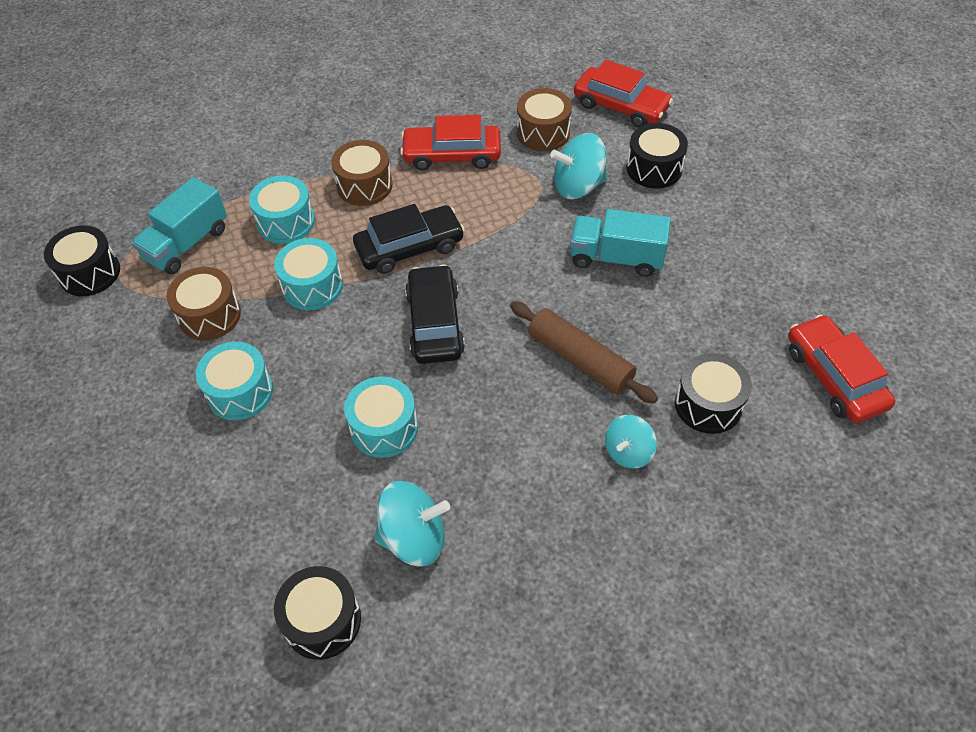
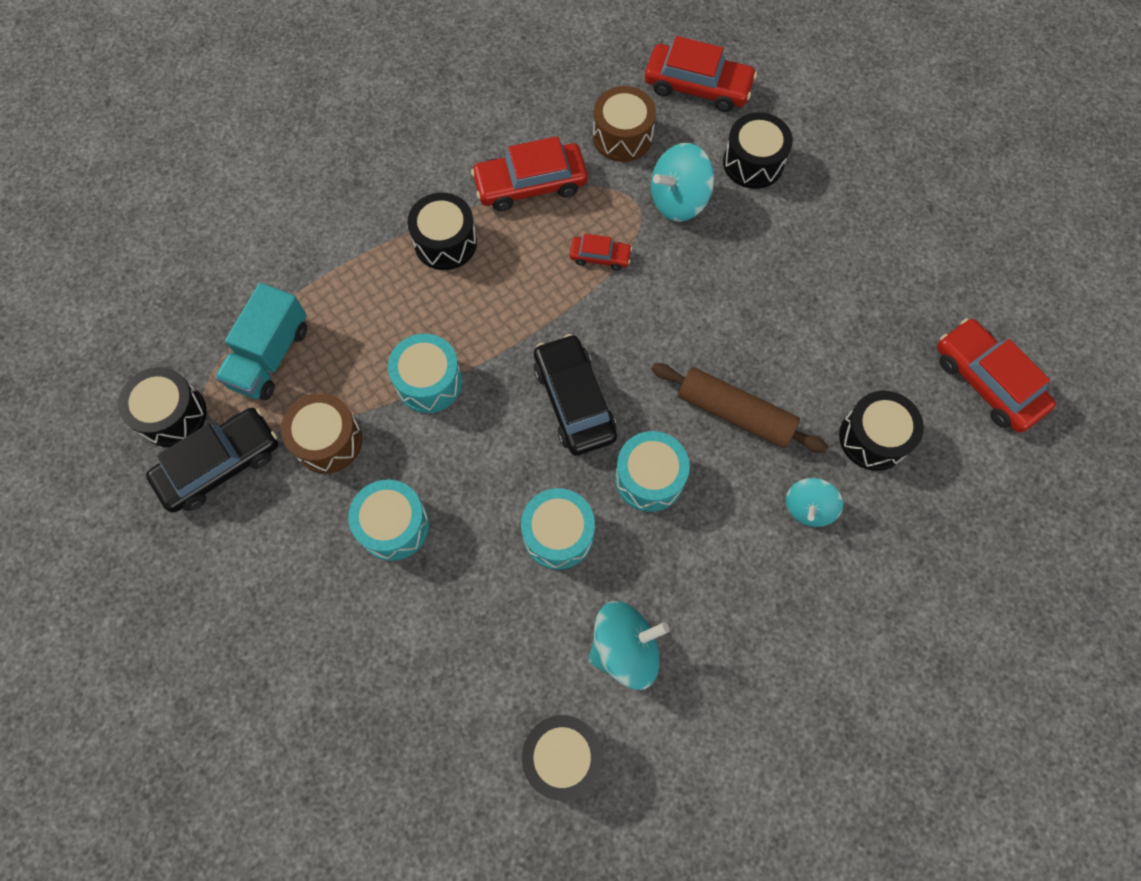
camera: 15 degrees left, 15 degrees up
turquoise drum [249,176,315,244] -> turquoise drum moved to [615,431,690,512]
brown drum [331,140,393,206] -> black drum [407,193,477,270]
black car [353,204,465,274] -> black car moved to [146,408,278,512]
turquoise truck [570,209,671,277] -> none
none -> red car [570,234,632,271]

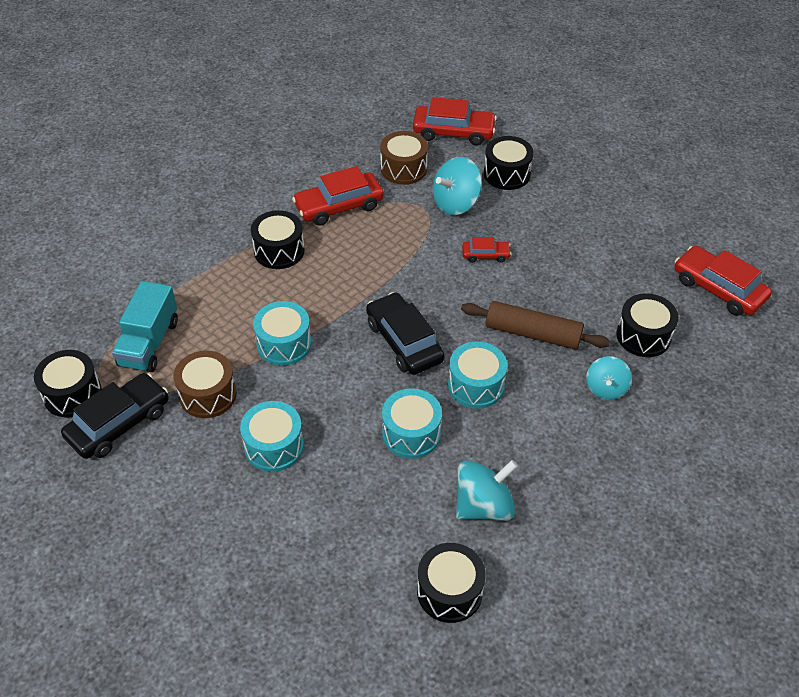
camera: 10 degrees left, 20 degrees down
red car [570,234,632,271] -> red car moved to [462,237,511,263]

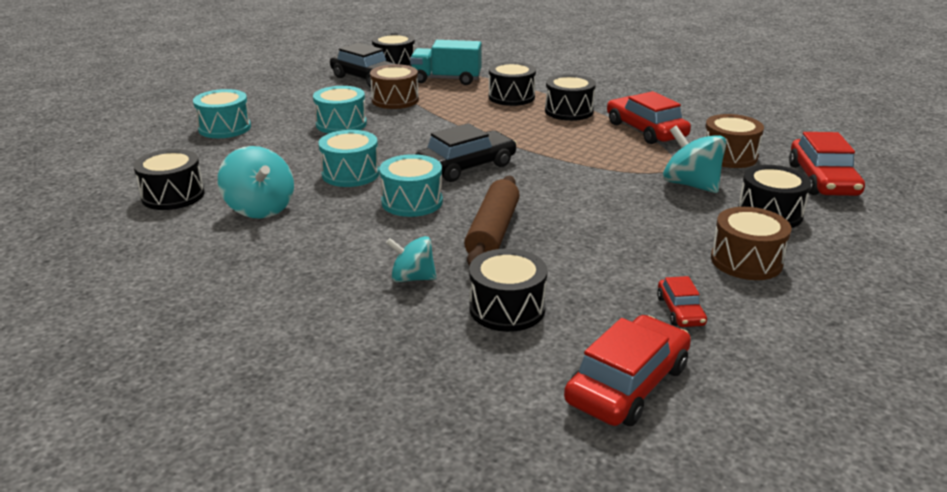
camera: 85 degrees right, 20 degrees down
turquoise drum [253,301,311,366] -> turquoise drum moved to [193,89,251,138]
red car [462,237,511,263] -> red car moved to [657,276,707,327]
none -> black drum [488,62,536,106]
none -> brown drum [711,207,792,280]

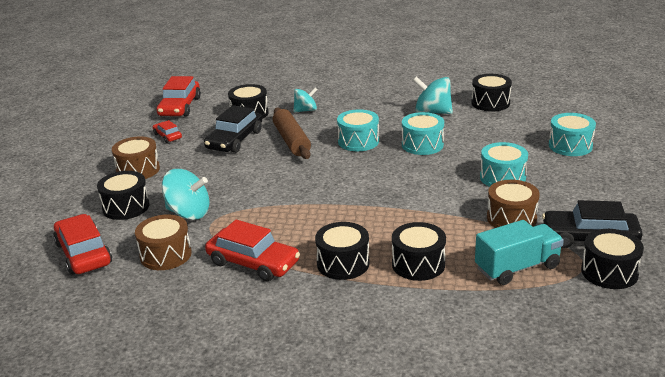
camera: 150 degrees right, 0 degrees up
black car [416,123,517,182] -> black car moved to [204,105,262,153]

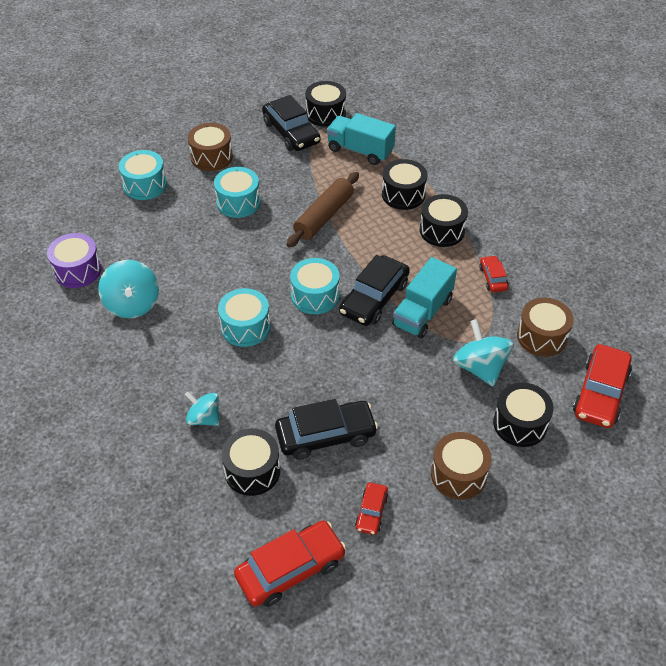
camera: 130 degrees left, 20 degrees up
red car [205,220,300,281] -> red car [479,255,508,292], size x0.53
brown rolling pin [272,108,311,159] -> brown rolling pin moved to [286,172,359,248]
turquoise drum [402,112,444,155] -> turquoise drum moved to [290,258,339,314]
black drum [471,74,512,112] -> purple drum [47,233,102,288]
brown drum [487,180,540,228] -> brown drum moved to [188,123,233,171]
none -> black car [339,255,410,326]
none -> turquoise truck [392,257,457,339]

